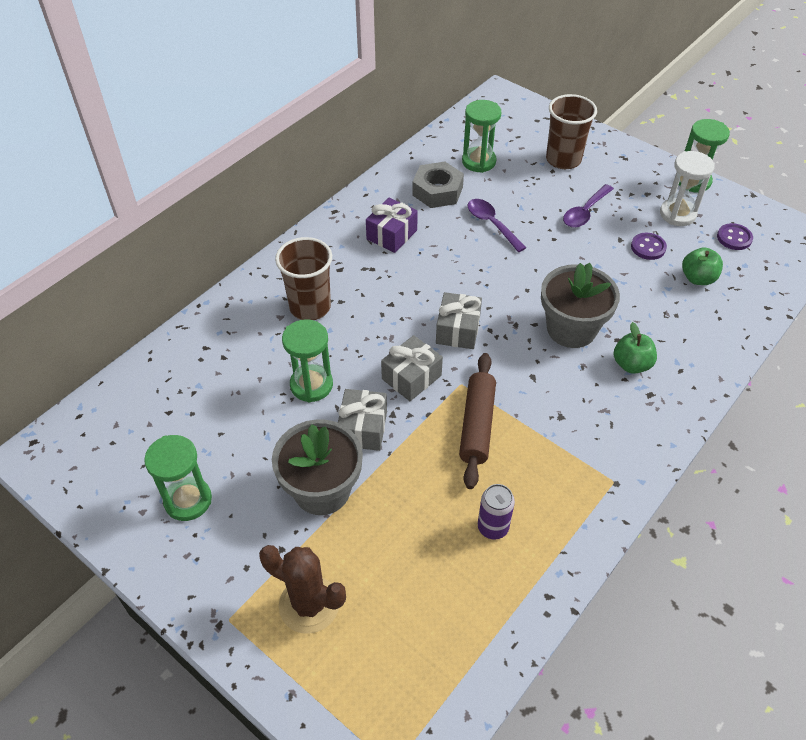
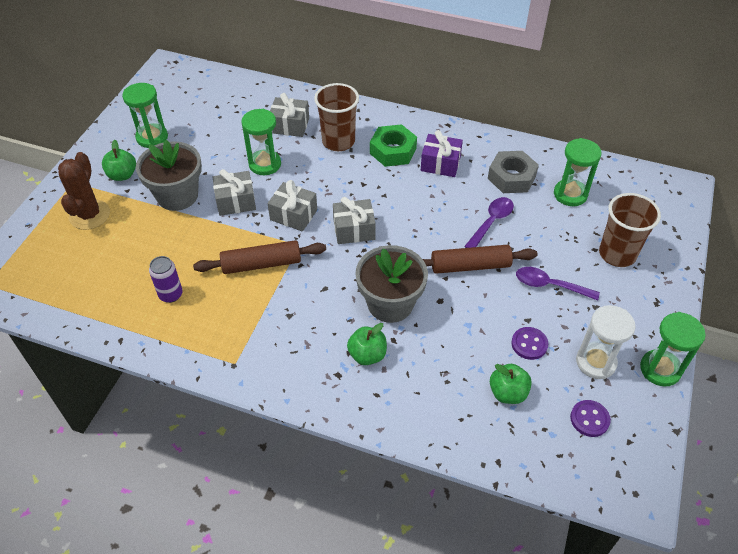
camera: 70 degrees right, 0 degrees up
none -> green apple [102,140,136,181]
none -> grey gift [270,93,309,137]
none -> green nut [370,124,417,167]
none -> brown rolling pin [423,245,538,274]

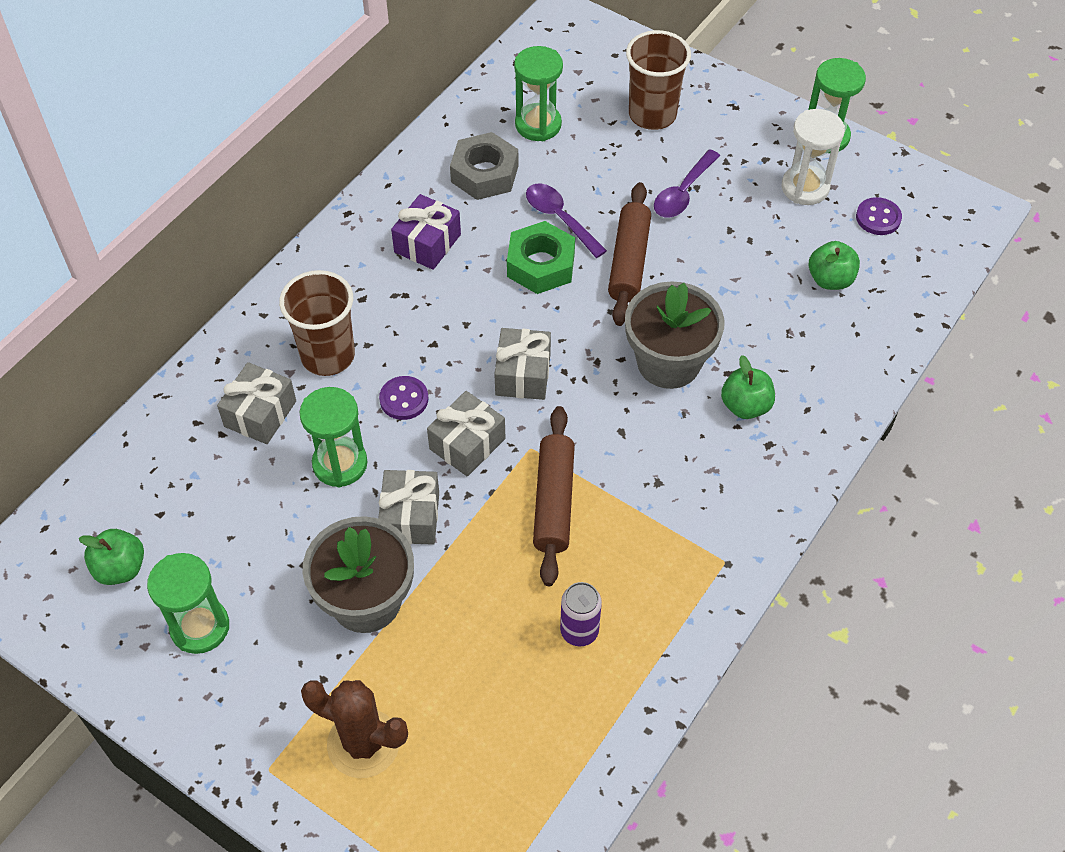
camera: 75 degrees left, 5 degrees up
green apple [102,140,136,181] -> green apple moved to [79,529,144,585]
green nut [370,124,417,167] -> green nut moved to [507,221,575,294]
purple button [511,327,548,360] -> purple button moved to [379,376,428,420]

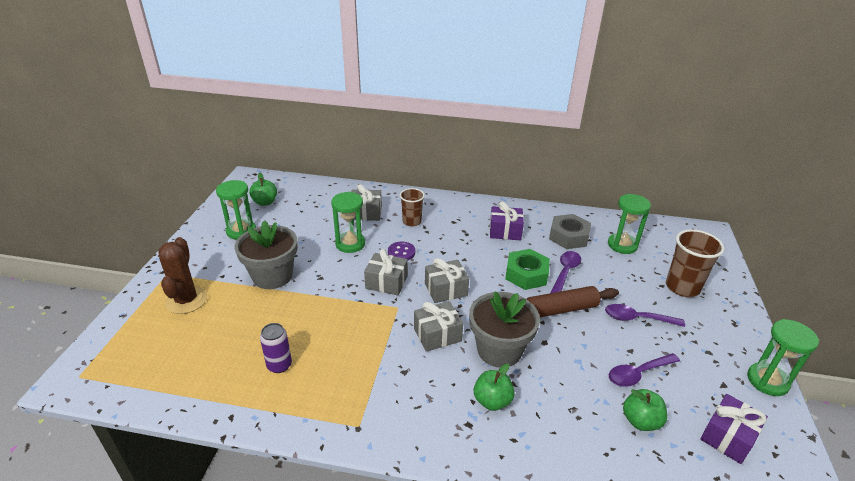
camera: 65 degrees right, 20 degrees down
brown cup [279,270,355,376] -> brown cup [400,188,425,227], size x0.65
grey gift [378,470,439,545] -> grey gift moved to [414,301,463,352]
brown rolling pin [533,406,575,586] -> none
white hourglass [782,109,845,205] -> none
purple button [856,197,902,235] -> purple gift [700,394,768,464]
none -> purple spoon [609,353,680,387]

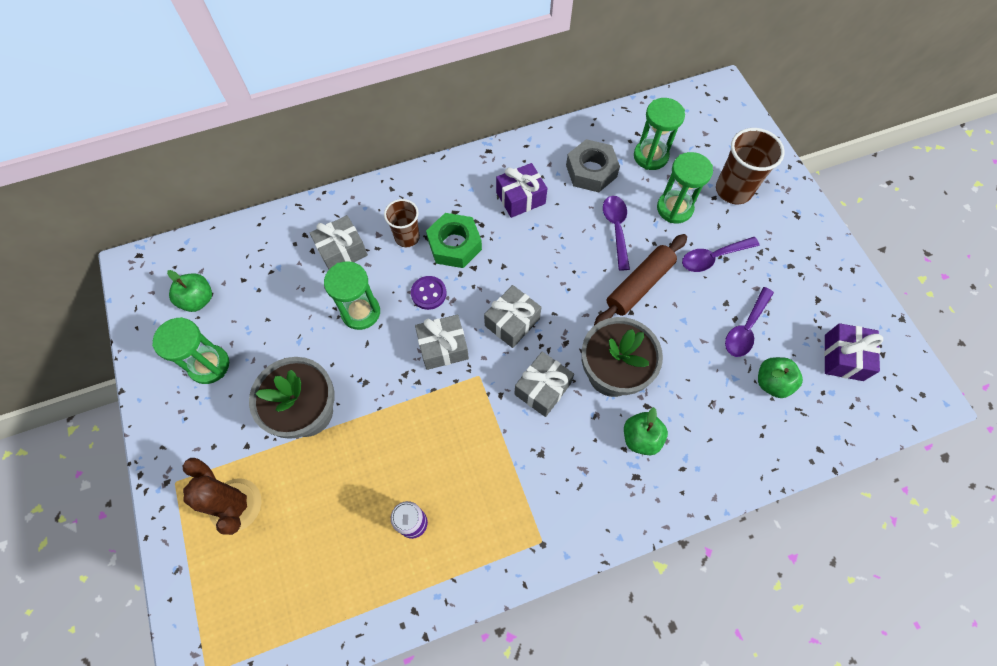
camera: 30 degrees left, 30 degrees up
green nut [505,249,550,290] -> green nut moved to [426,213,482,268]
green hourglass [747,319,819,396] -> green hourglass moved to [657,152,713,223]

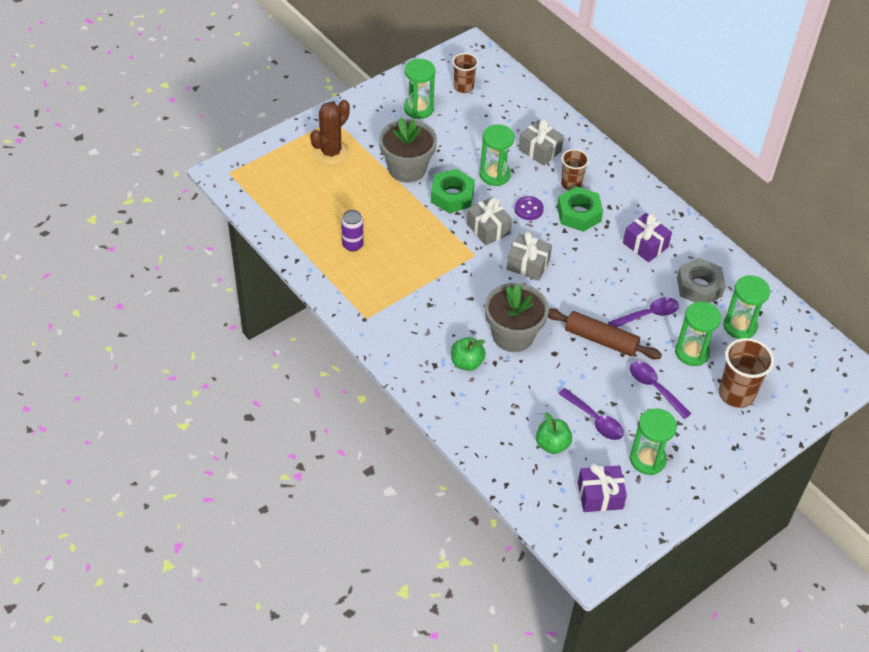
camera: 70 degrees right, 15 degrees down
green apple [167,270,212,312] -> brown cup [452,53,478,93]
grey gift [514,352,574,417] -> none
purple spoon [725,287,774,357] -> purple spoon turned 150 degrees counterclockwise [558,388,624,440]
none -> green nut [431,169,475,213]
none -> green hourglass [630,408,677,475]

